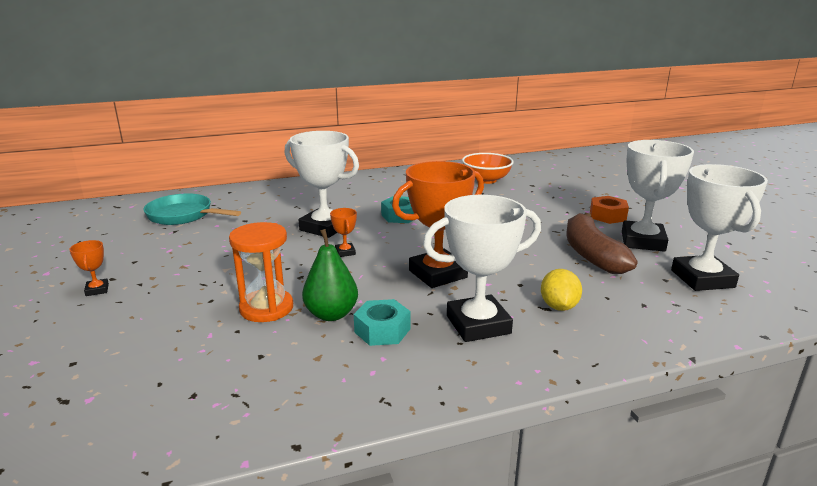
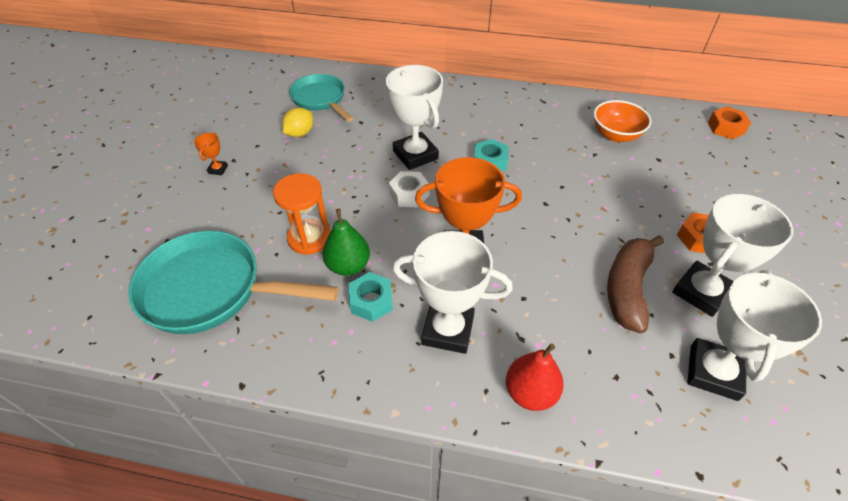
camera: 30 degrees right, 25 degrees up
orange trophy [330,208,357,257] -> white nut [389,171,430,208]
yellow lemon [541,269,582,311] -> yellow lemon moved to [282,108,313,137]
none -> turquoise pan [128,231,339,334]
none -> red pear [506,344,564,411]
none -> orange nut [708,106,751,139]

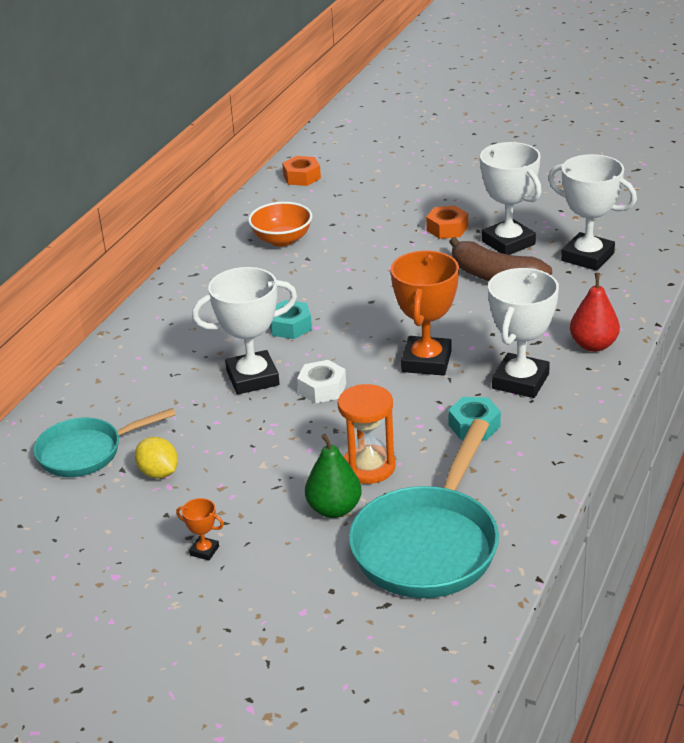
camera: 75 degrees left, 15 degrees down
green pear [322,209,370,276] -> green pear moved to [305,434,361,518]

